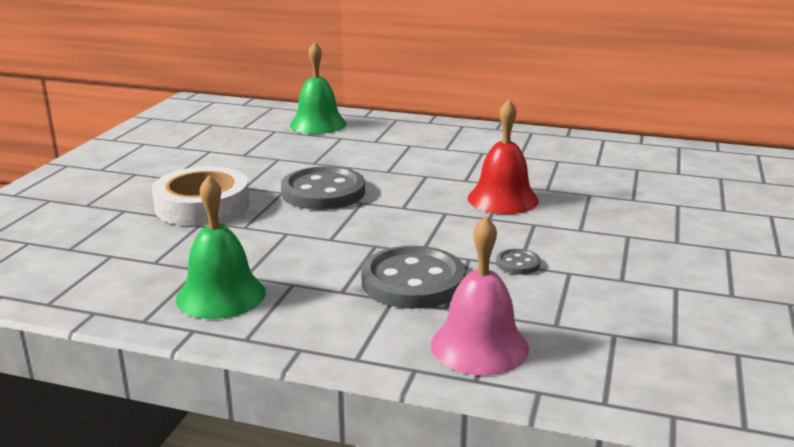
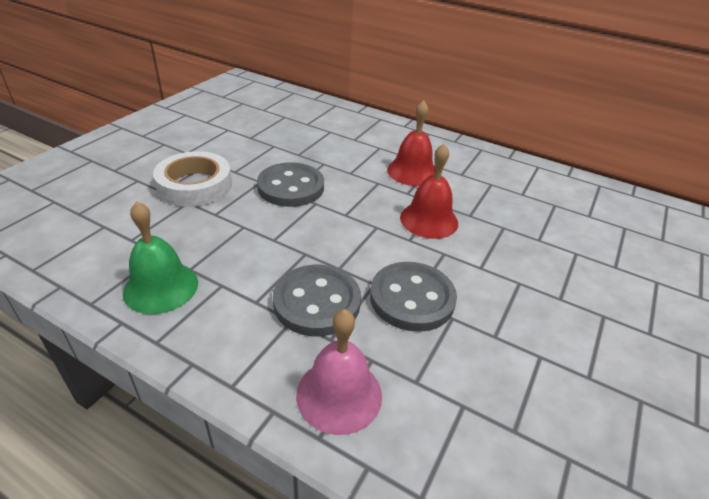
camera: 10 degrees right, 15 degrees up
green bell [290,42,347,134] -> none
grey button [496,249,541,275] -> grey button [370,262,457,332], size x2.27
none -> red bell [387,100,436,186]

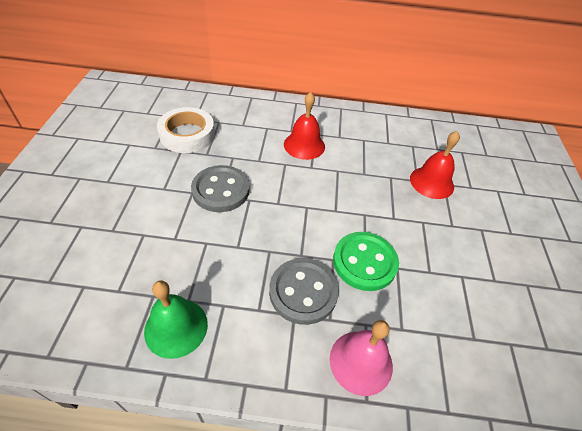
camera: 25 degrees left, 10 degrees up
white tape [153,151,232,207] -> white tape moved to [157,107,215,153]
grey button [370,262,457,332] -> green button [333,232,399,291]
red bell [400,144,458,239] -> red bell moved to [410,131,460,199]

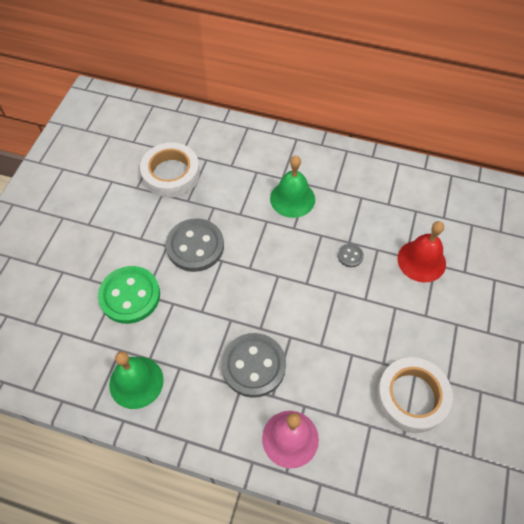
camera: 15 degrees right, 10 degrees up
red bell [284,92,325,160] -> green bell [270,156,315,218]
green button [333,232,399,291] -> green button moved to [98,266,160,324]
none -> grey button [338,244,364,267]
none -> white tape [376,357,453,433]

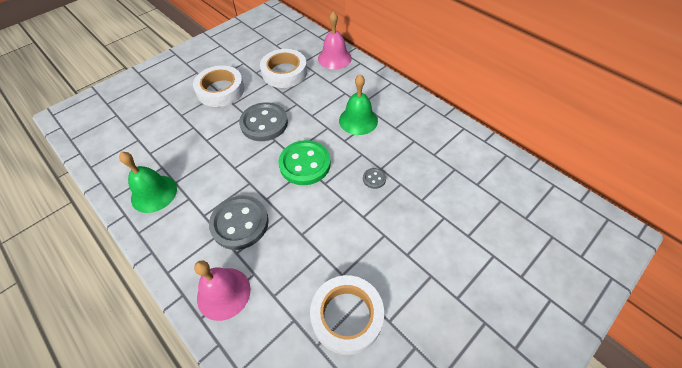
camera: 30 degrees right, 5 degrees down
green button [98,266,160,324] -> green button moved to [278,140,331,185]
red bell [397,221,446,282] -> none
none -> white tape [193,65,245,107]
none -> pink bell [318,11,352,69]

